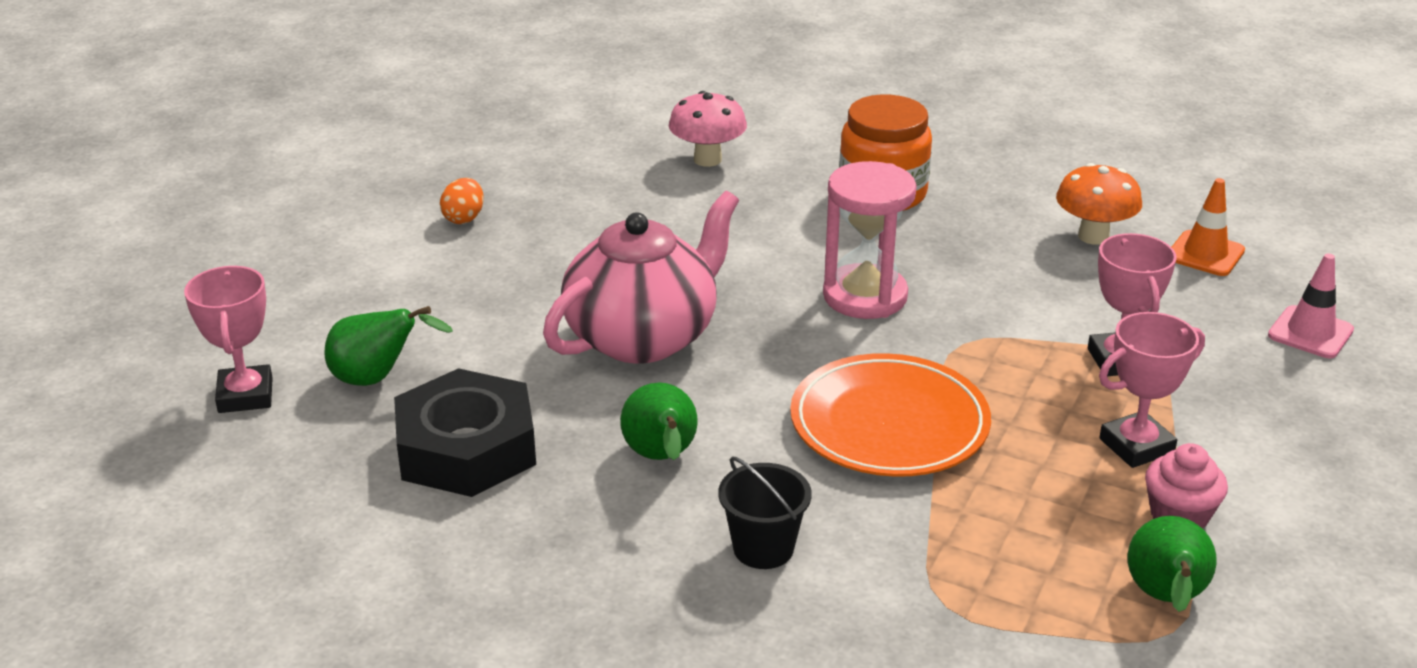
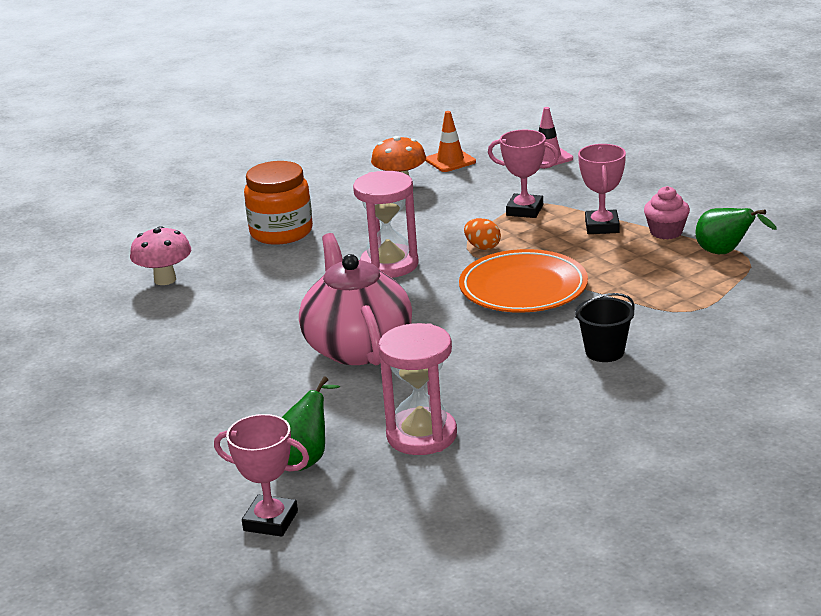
camera: 60 degrees left, 5 degrees down
black nut [394,368,536,497] -> pink hourglass [378,323,457,455]
orange egg [440,178,484,224] -> orange egg moved to [464,218,501,250]
green pear [620,383,698,460] -> none

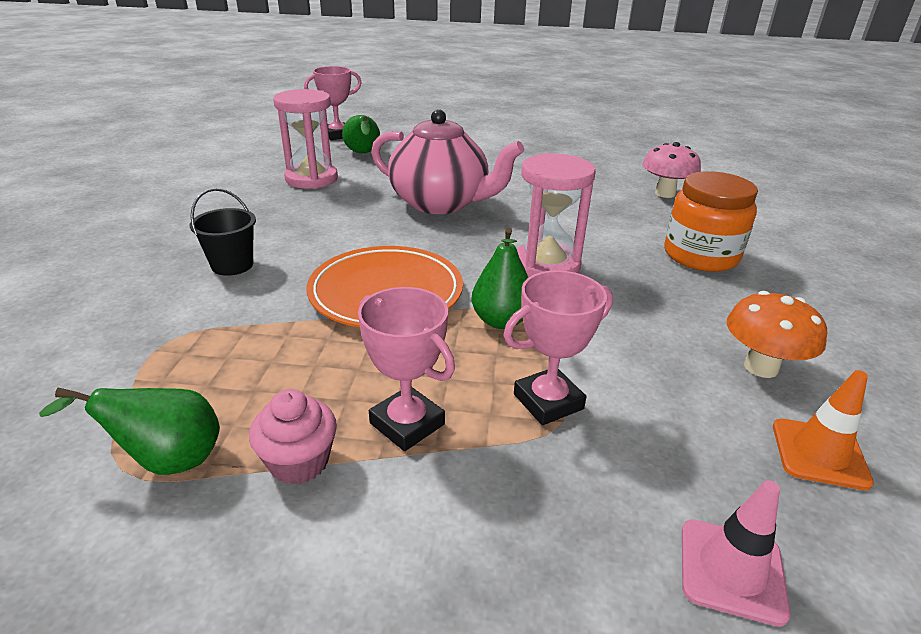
camera: 130 degrees right, 5 degrees up
orange egg [464,218,501,250] -> green pear [472,227,528,329]

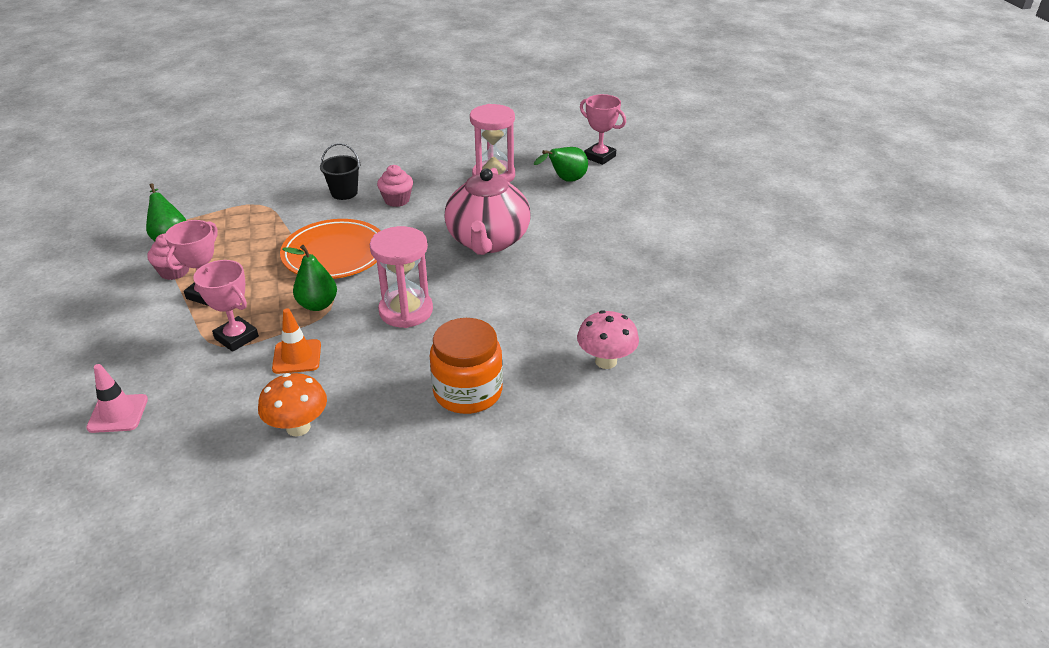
camera: 70 degrees right, 5 degrees up
orange traffic cone [773,370,874,490] -> orange traffic cone moved to [272,308,321,374]
none -> pink cupcake [377,165,413,207]

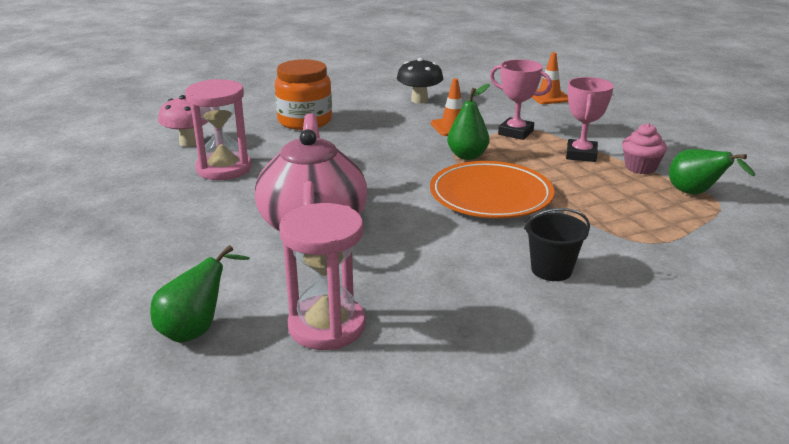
camera: 170 degrees right, 10 degrees down
pink traffic cone [86,364,148,433] -> orange traffic cone [532,52,568,104]
orange mushroom [258,373,327,436] -> black mushroom [397,58,443,104]
pink hourglass [370,226,433,328] -> pink hourglass moved to [185,79,251,180]
pink cupcake [377,165,413,207] -> none
pink trophy [580,94,626,165] -> none

